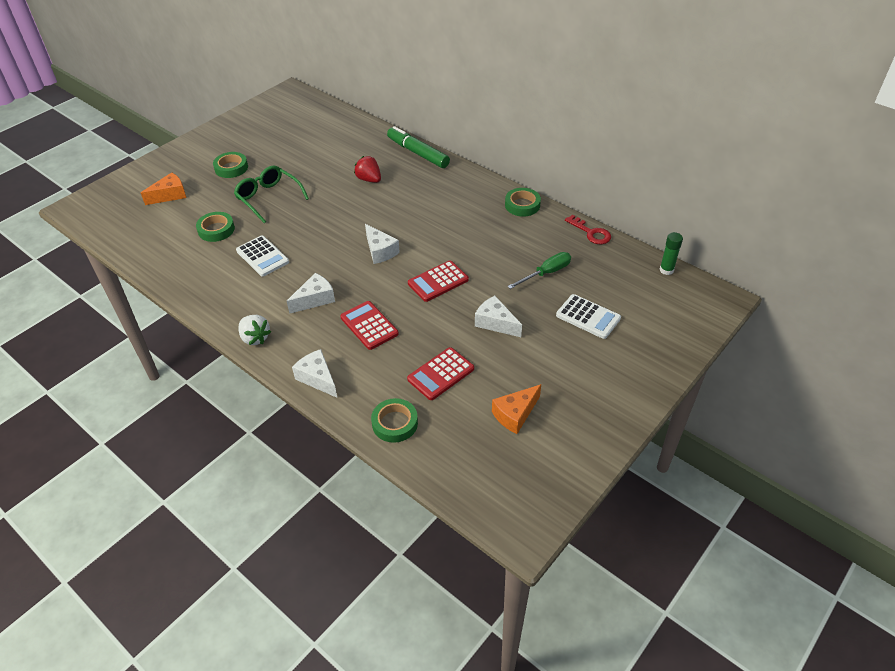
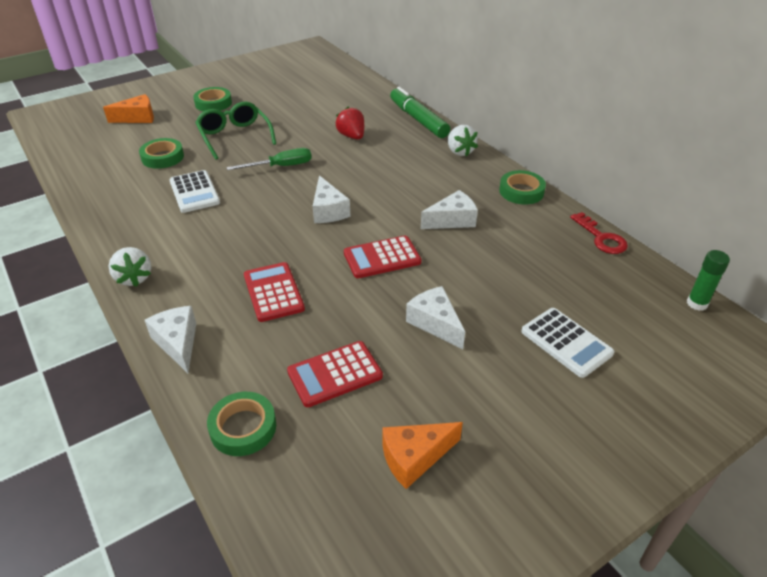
camera: 15 degrees right, 5 degrees down
white cheese [287,273,335,314] -> white cheese moved to [421,190,478,229]
green screwdriver [507,252,571,289] -> green screwdriver moved to [226,148,312,170]
none -> white strawberry [448,125,478,156]

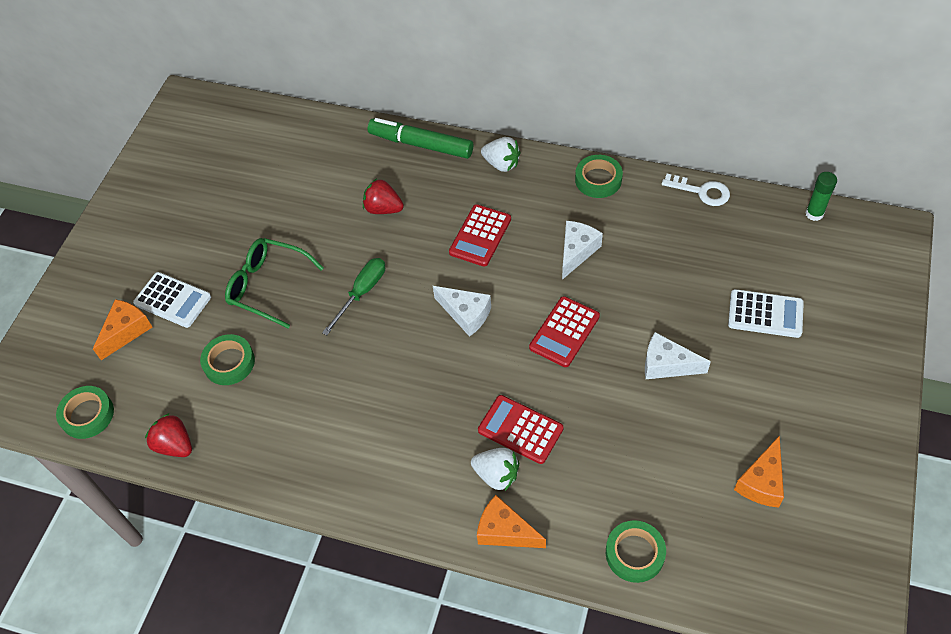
camera: 35 degrees left, 15 degrees up
white strawberry [108,247,152,287] -> white strawberry moved to [471,448,519,491]
white cheese [145,306,196,373] -> orange cheese [477,495,546,548]
white calculator [169,170,220,213] -> white calculator moved to [133,272,211,328]
green tape [193,87,232,111] -> green tape moved to [56,386,114,439]
red calculator [287,341,383,407] -> red calculator moved to [449,204,511,267]
red key [570,212,628,254] -> white key [662,174,730,206]
none -> red strawberry [145,413,192,457]

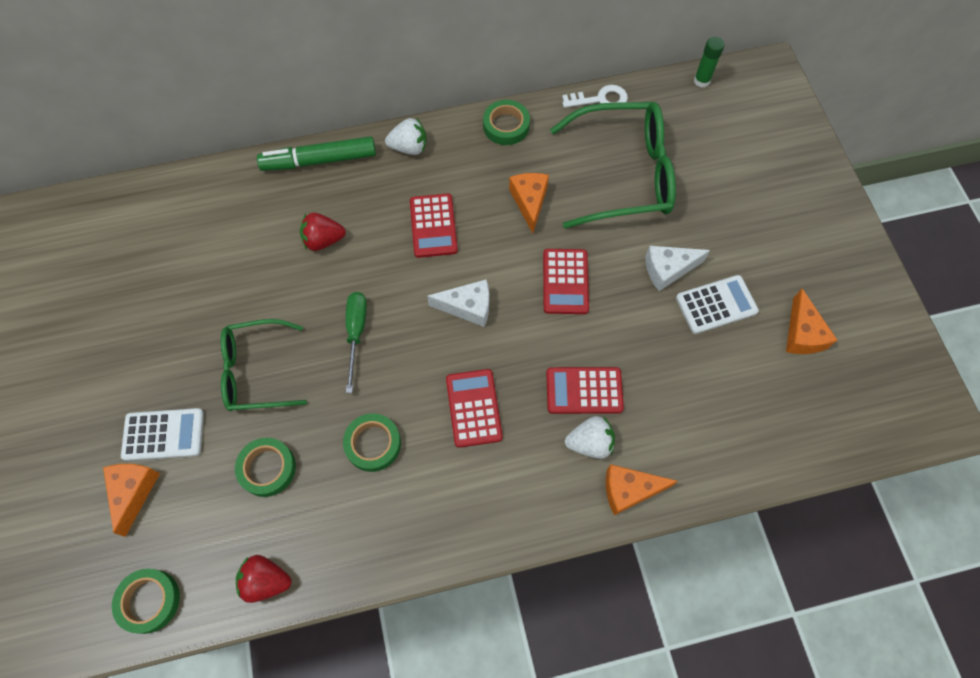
camera: 35 degrees left, 10 degrees up
white cheese [562,221,603,280] -> orange cheese [509,173,549,233]
green tape [606,520,666,583] -> green tape moved to [343,413,401,472]
white calculator [728,289,804,338] -> white calculator moved to [676,275,759,334]
none -> red calculator [446,369,503,448]
none -> green glasses [550,102,676,228]

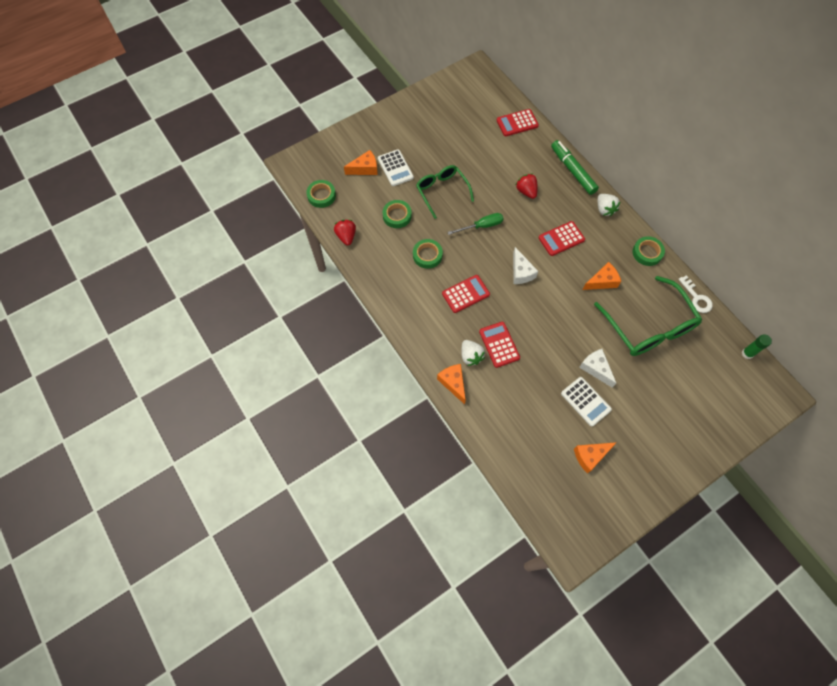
camera: 70 degrees right, 0 degrees up
red calculator [543,249,589,314] -> red calculator moved to [497,109,539,136]

